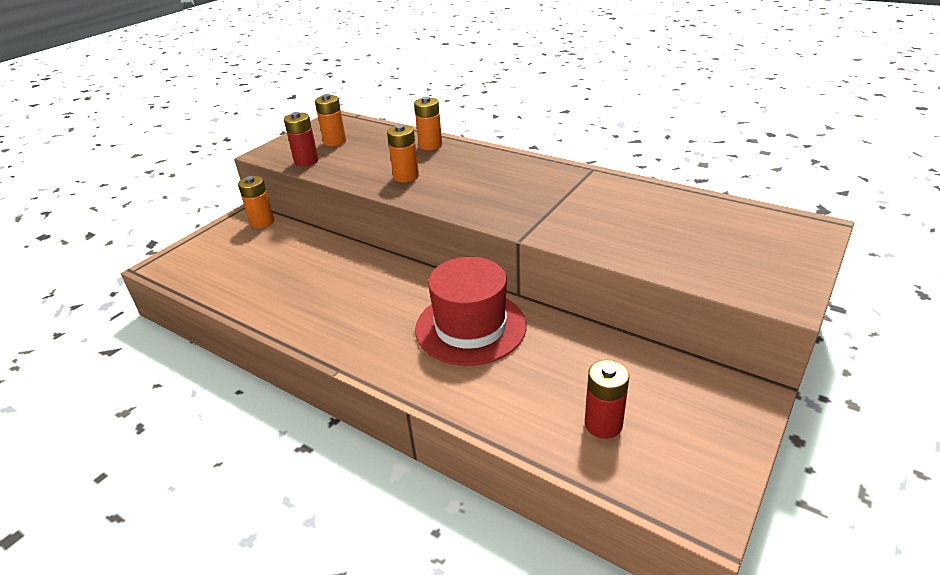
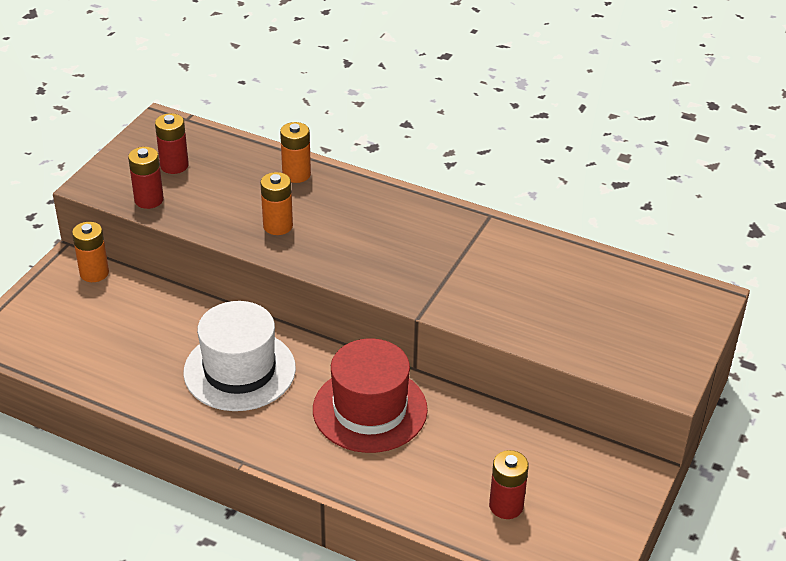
camera: 10 degrees left, 5 degrees up
orange battery [315,94,346,146] -> red battery [155,113,189,174]
none -> white hat [183,301,296,411]

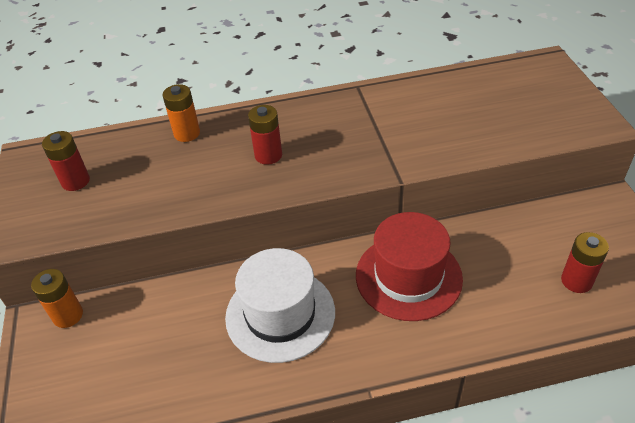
camera: 35 degrees left, 5 degrees up
red battery [128,147,164,209] -> red battery moved to [248,105,282,165]
orange battery [260,172,293,235] -> none

